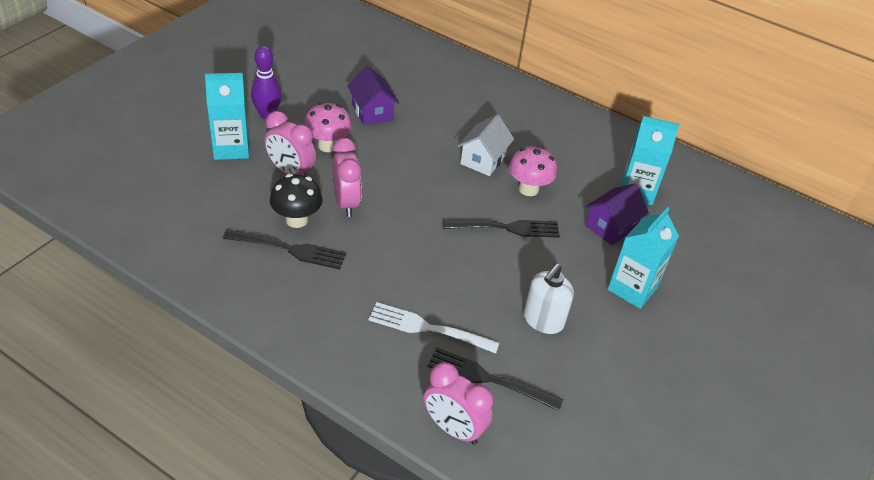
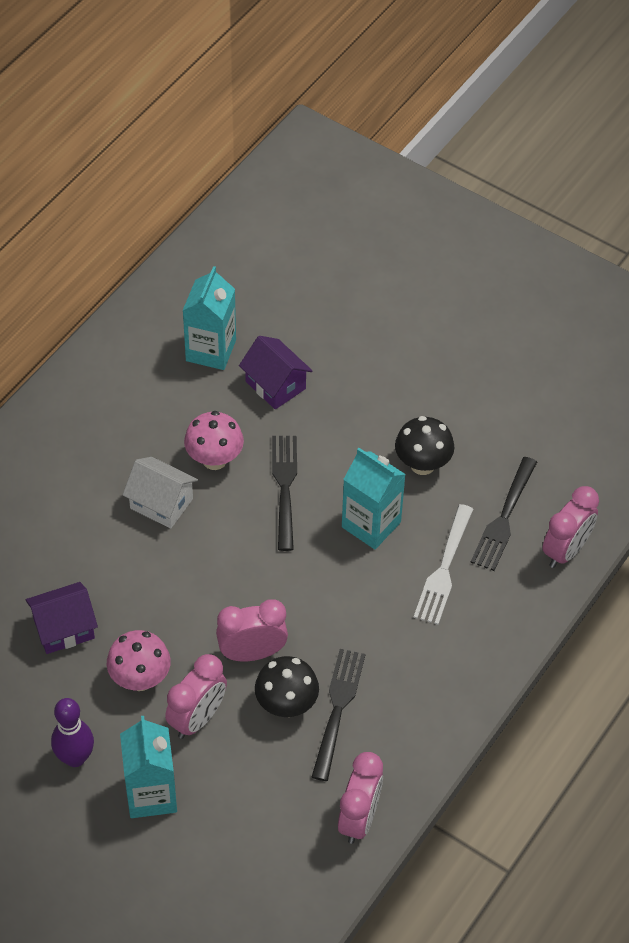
camera: 85 degrees left, 10 degrees up
white soap dispenser [524,264,574,334] -> black mushroom [395,416,454,475]
turquoise carton [608,207,679,309] -> turquoise carton moved to [342,448,406,549]
none -> pink clock [338,752,383,844]

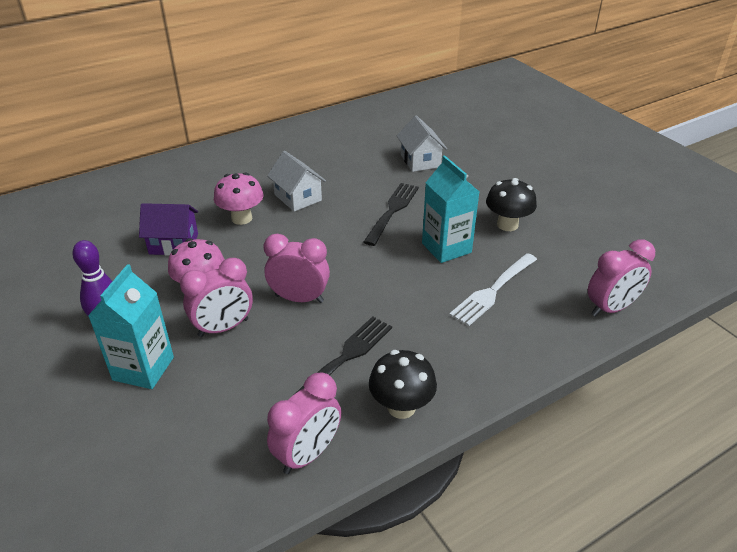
camera: 25 degrees right, 15 degrees down
turquoise carton [182,266,236,370] -> none
pink mushroom [184,411,244,470] -> pink mushroom moved to [214,172,263,225]
purple house [239,336,313,409] -> white house [397,116,447,172]
black mushroom [255,656,319,717] -> black mushroom moved to [369,350,437,419]
black fork [471,457,537,571] -> none

